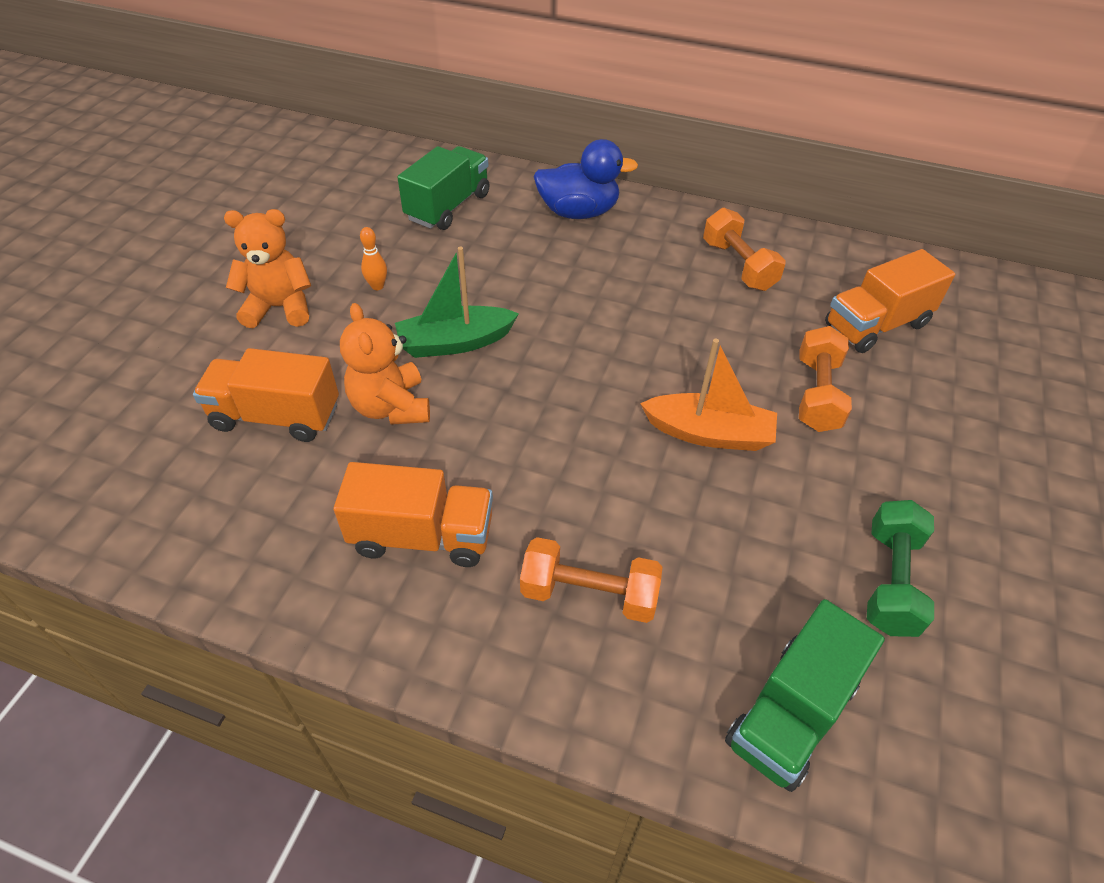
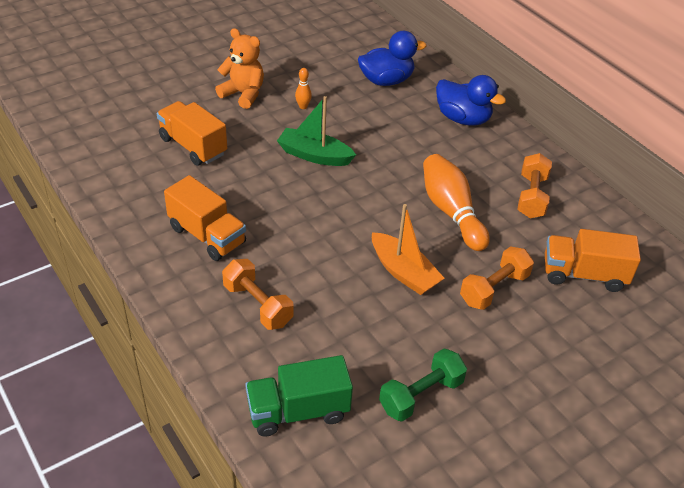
camera: 35 degrees right, 5 degrees down
orange teddy bear [340,303,430,425] -> none
green truck [397,146,490,230] -> blue duck [358,31,426,86]
none -> orange bowling pin [423,154,490,251]

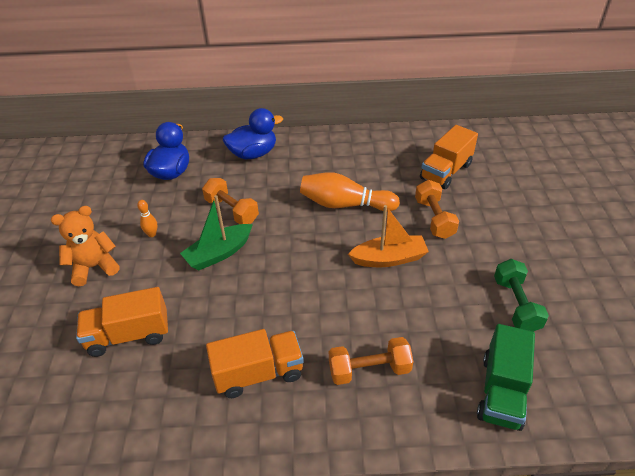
camera: 55 degrees left, 0 degrees up
orange dumbbell [518,153,552,218] -> orange dumbbell moved to [202,178,259,224]

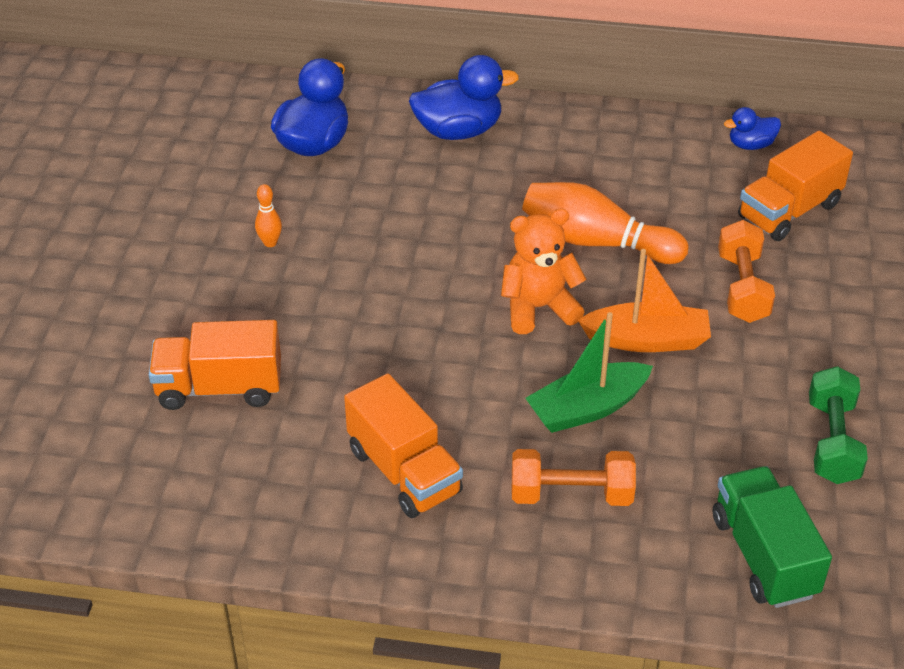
camera: 10 degrees right, 0 degrees up
orange teddy bear [51,206,120,286] -> orange teddy bear moved to [501,208,587,334]
green boat [180,195,253,271] -> green boat moved to [525,312,653,433]
orange dumbbell [202,178,259,224] -> none
orange truck [206,329,304,398] -> orange truck turned 60 degrees clockwise [344,373,463,518]
green truck [477,324,535,431] -> green truck turned 135 degrees clockwise [713,466,832,608]
none -> blue duck [724,107,781,150]

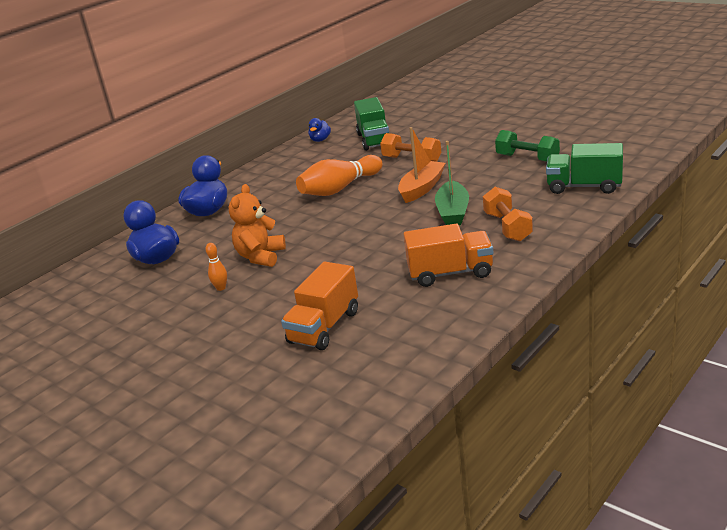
camera: 55 degrees left, 15 degrees down
orange teddy bear [501,208,587,334] -> orange teddy bear moved to [229,184,286,267]
orange dumbbell [512,449,636,506] -> orange dumbbell turned 45 degrees counterclockwise [483,187,533,242]
orange truck [738,131,853,241] -> green truck [354,97,389,151]

